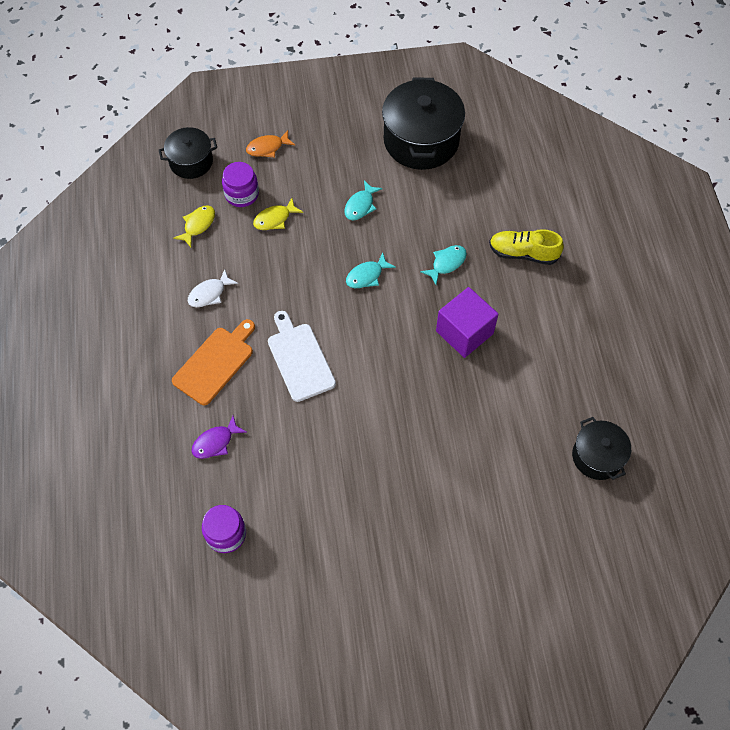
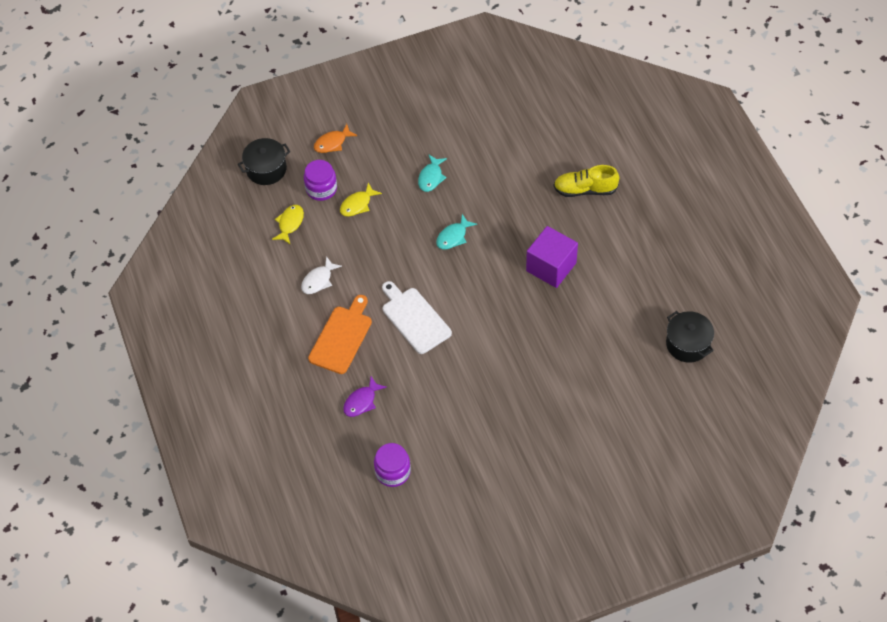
camera: 10 degrees left, 5 degrees down
black pot [382,77,465,170] -> none
turquoise fish [420,245,467,285] -> none

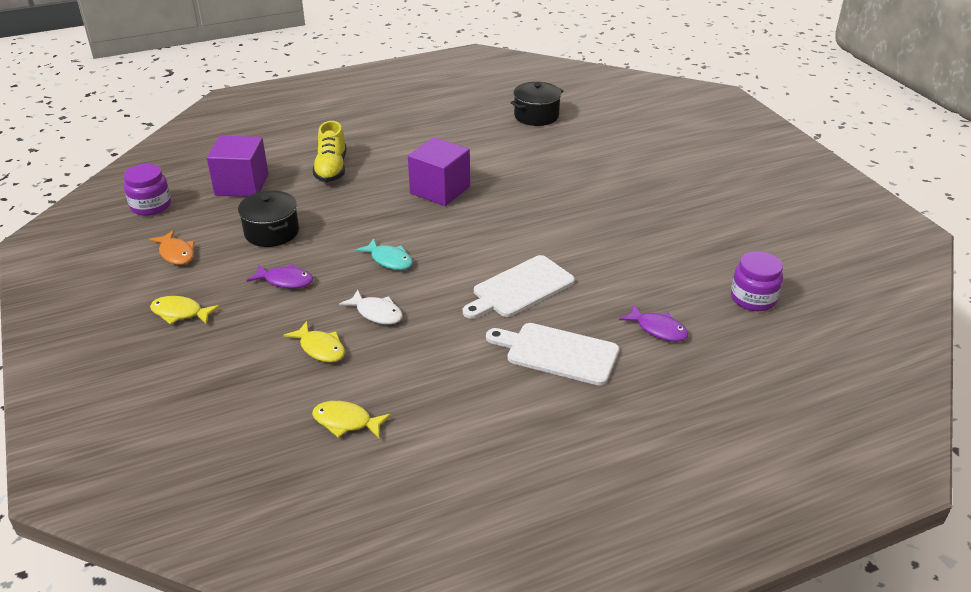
camera: 95 degrees left, 20 degrees down
black pot [238,138,291,185] -> black pot moved to [238,191,299,247]
white fish [301,256,342,294] -> white fish moved to [339,289,403,325]
purple jar [304,160,337,201] -> purple jar moved to [124,164,171,216]
orange cutting board [308,295,372,374] -> white cutting board [486,323,619,386]
orange fish [314,124,358,153] -> orange fish moved to [149,230,194,265]
turquoise fish [418,154,447,192] -> purple fish [247,264,313,289]
none -> yellow fish [150,296,220,325]
none -> purple cube [207,136,269,197]

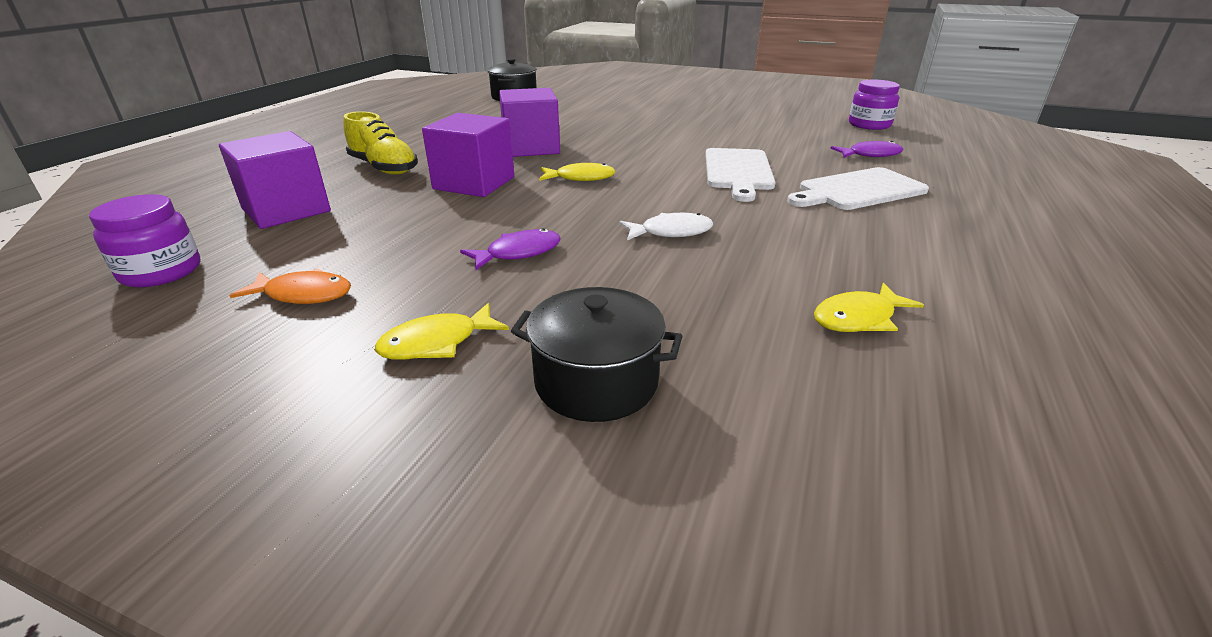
camera: 45 degrees left, 5 degrees down
black pot [238,191,299,247] -> black pot moved to [511,287,682,422]
yellow fish [284,321,345,362] -> yellow fish moved to [539,163,616,181]
turquoise fish [355,238,413,270] -> none
none -> purple cube [422,113,514,197]

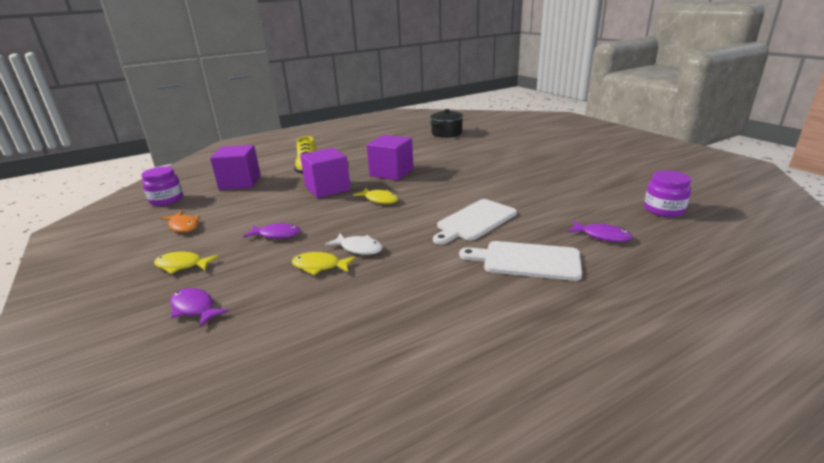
camera: 40 degrees right, 5 degrees down
black pot [511,287,682,422] -> purple fish [170,288,229,327]
yellow fish [814,283,924,332] -> yellow fish moved to [292,252,356,275]

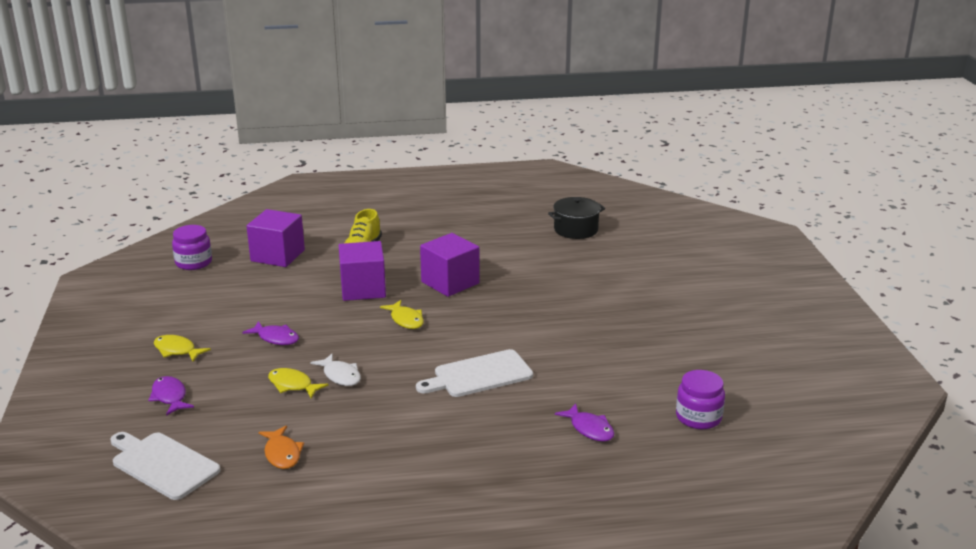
camera: 20 degrees right, 0 degrees up
orange fish [161,211,200,232] -> orange fish moved to [258,425,304,469]
white cutting board [459,241,582,281] -> white cutting board moved to [110,432,221,500]

